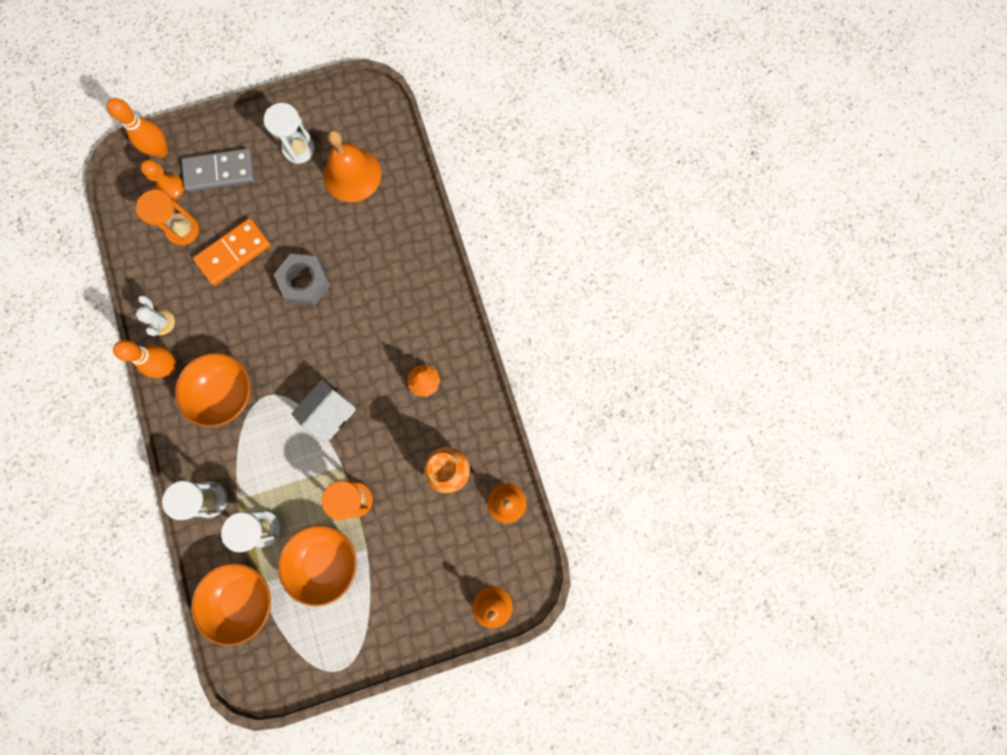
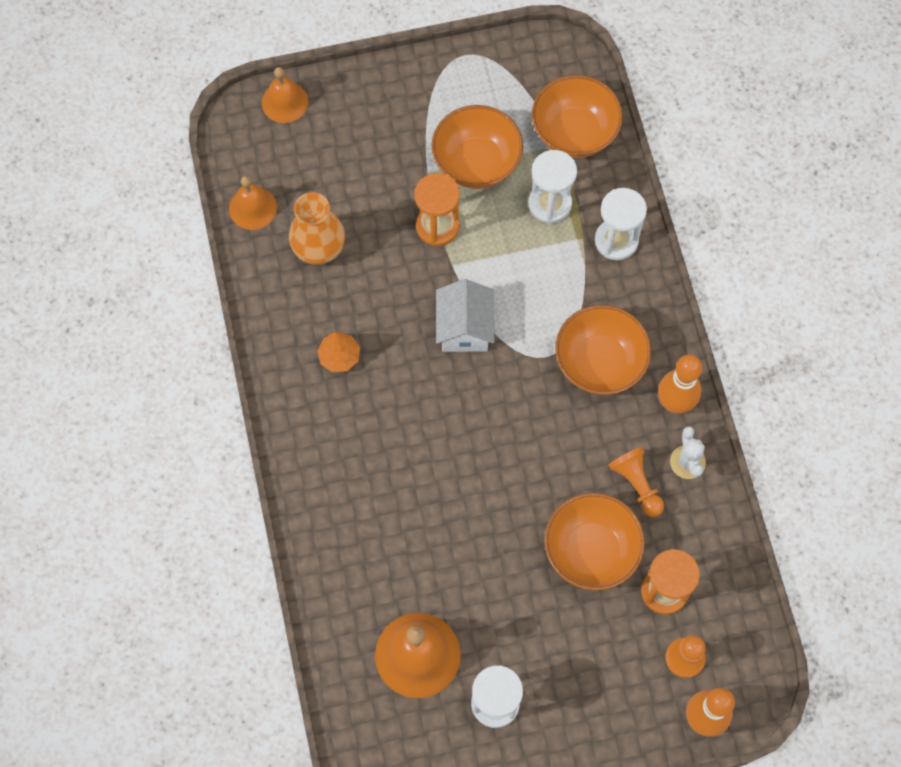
camera: 175 degrees left, 10 degrees down
grey domino [182,148,255,192] -> none
orange domino [193,218,271,285] -> orange bowl [544,493,645,591]
grey nut [274,254,331,305] -> none
white house [291,379,356,443] -> white house turned 45 degrees counterclockwise [436,279,494,352]
none -> orange pawn [608,446,664,517]

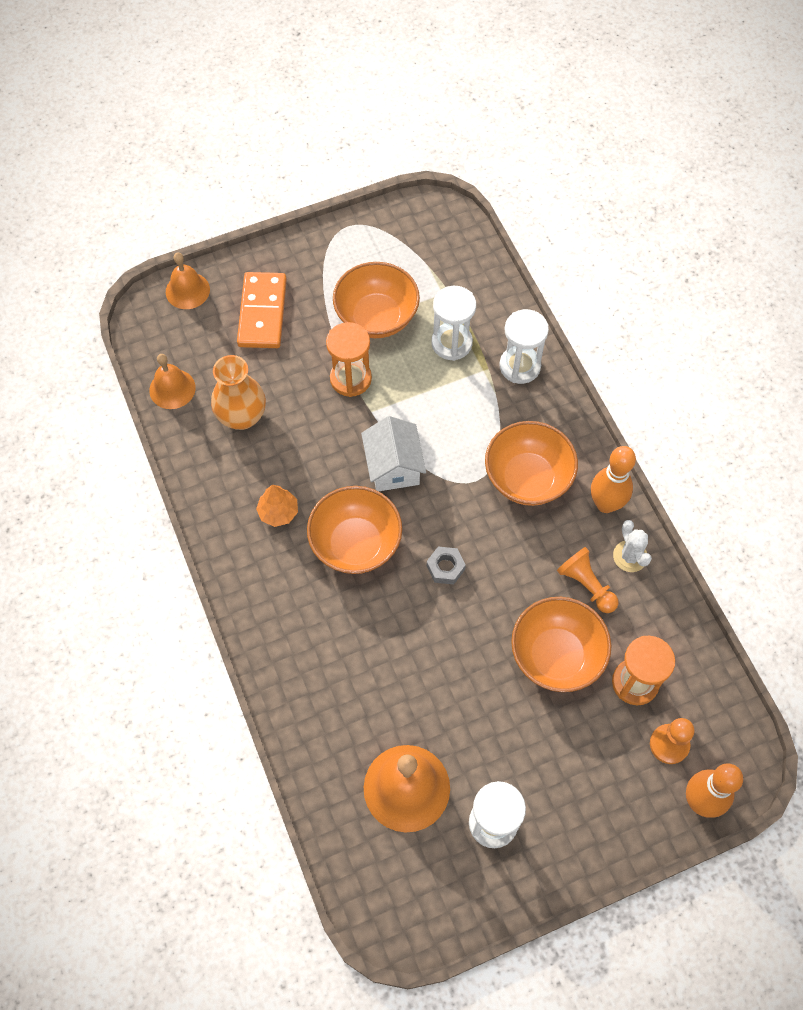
camera: 10 degrees left, 5 degrees down
orange bowl [532,75,623,158] -> orange bowl moved to [307,486,402,574]
none -> orange domino [237,272,287,348]
none -> grey nut [427,547,466,584]

